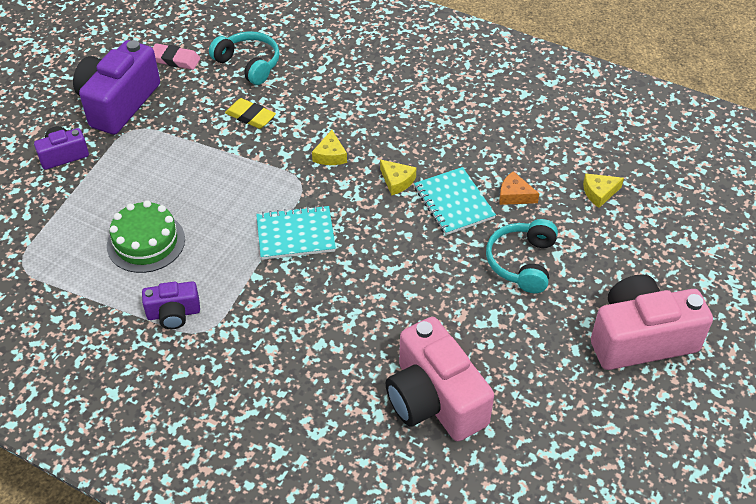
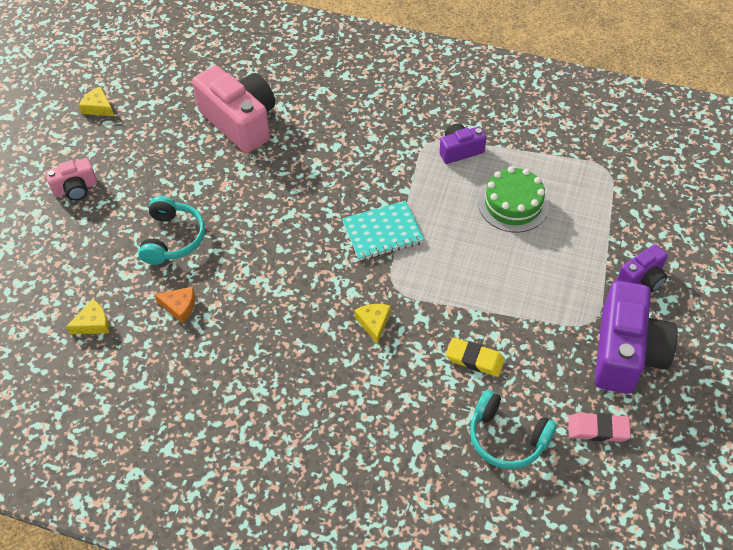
camera: 170 degrees right, 5 degrees up
yellow cheese [380,159,417,196] -> yellow cheese moved to [79,87,114,116]
turquoise notebook [414,167,496,235] -> none
pink camera [591,274,713,370] -> pink camera [45,158,97,201], size x0.52

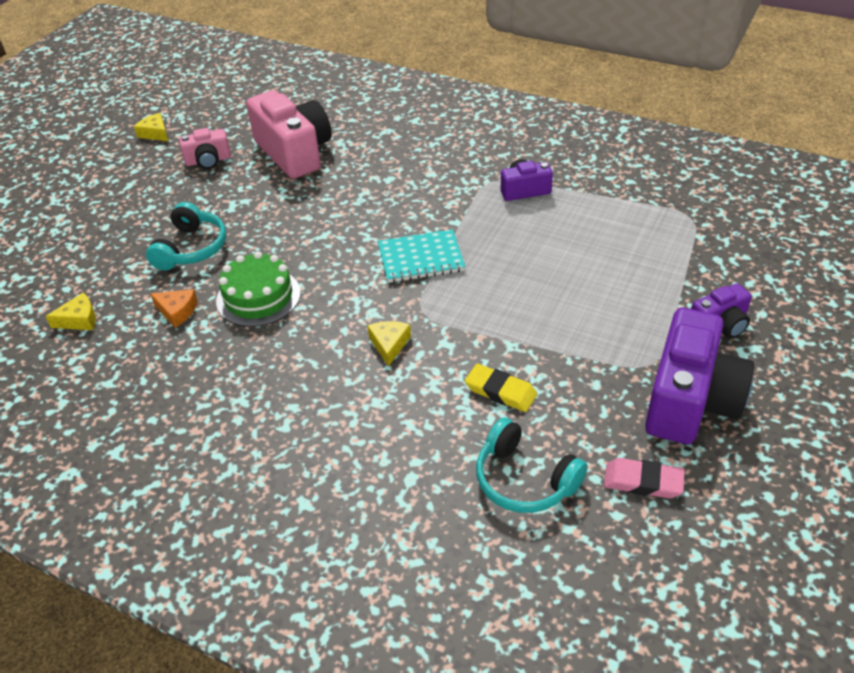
camera: 10 degrees right, 10 degrees down
pink camera [45,158,97,201] -> pink camera moved to [179,128,231,169]
green cake [478,166,549,233] -> green cake moved to [216,251,301,327]

